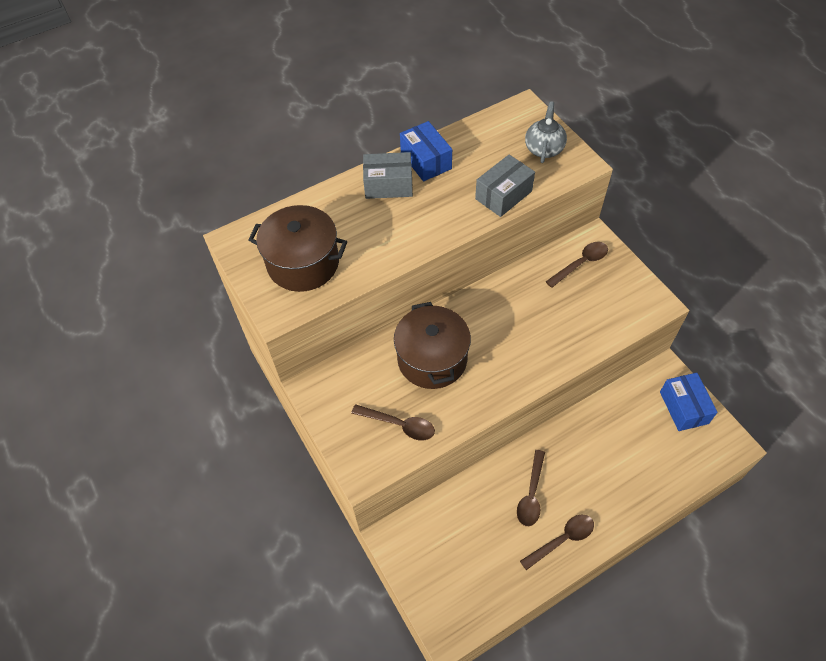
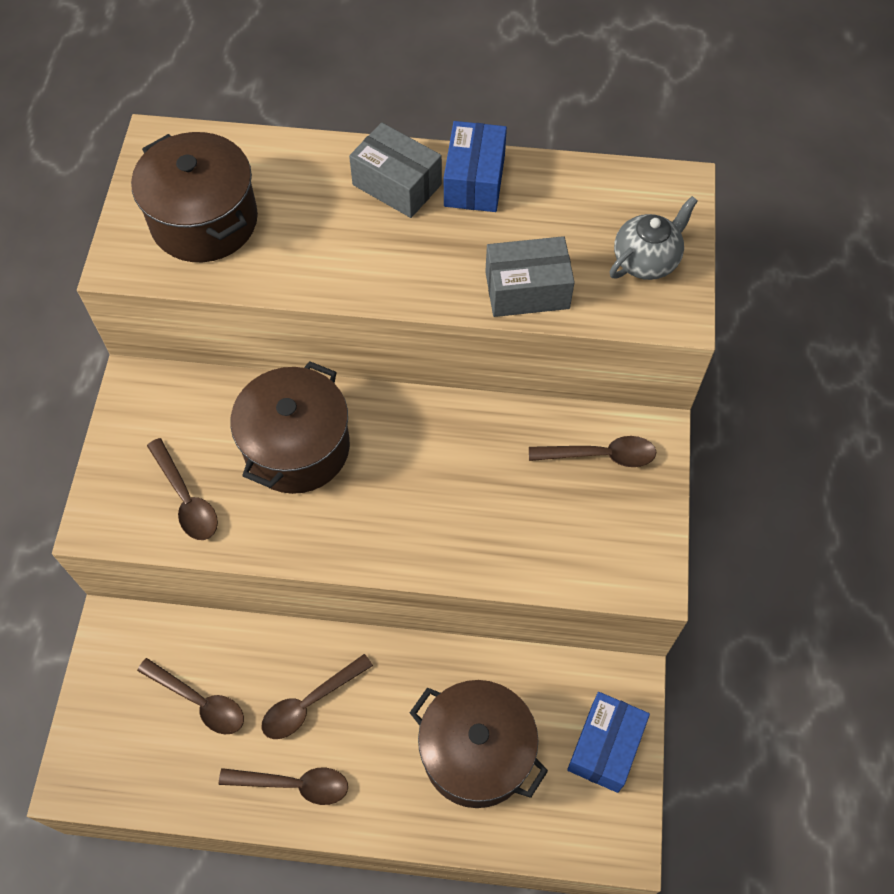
camera: 35 degrees right, 5 degrees up
none -> brown spoon [137,658,244,734]
none -> brown pot [410,680,548,808]

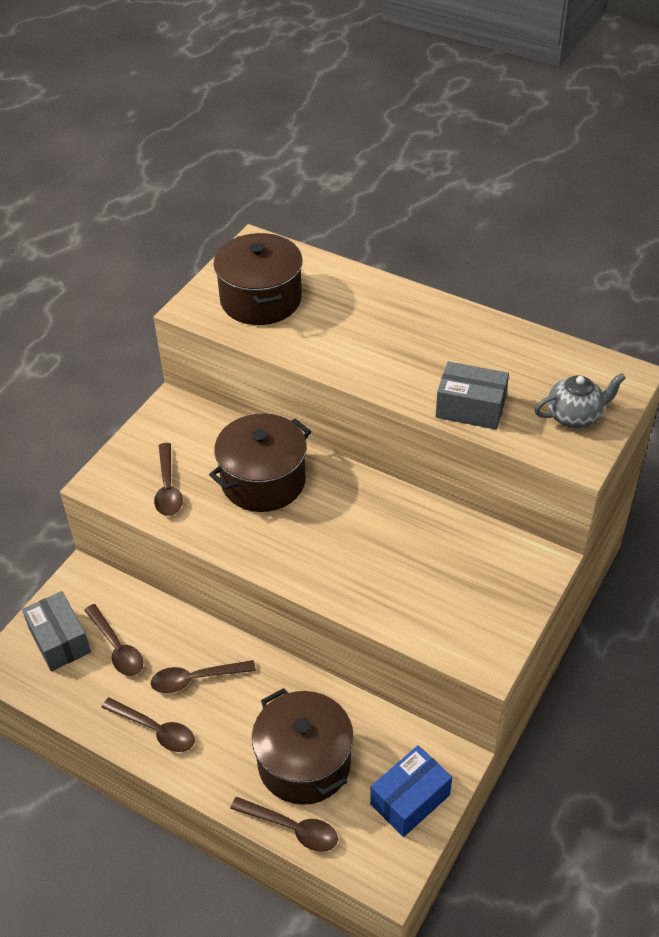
camera: 25 degrees right, 15 degrees down
grey box [349,122,442,218] -> grey box moved to [22,591,91,671]
blue box [444,121,507,212] -> none
brown spoon [529,436,656,467] -> brown spoon moved to [230,797,338,852]

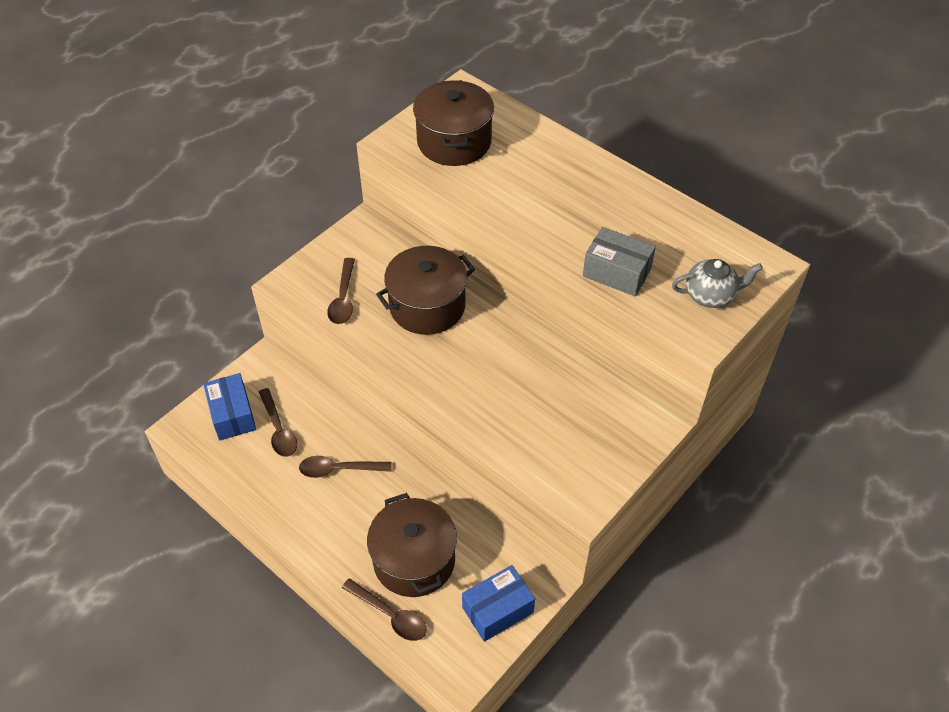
camera: 10 degrees right, 5 degrees up
grey box [22,591,91,671] -> blue box [203,373,256,441]
brown spoon [101,698,195,752] -> none

